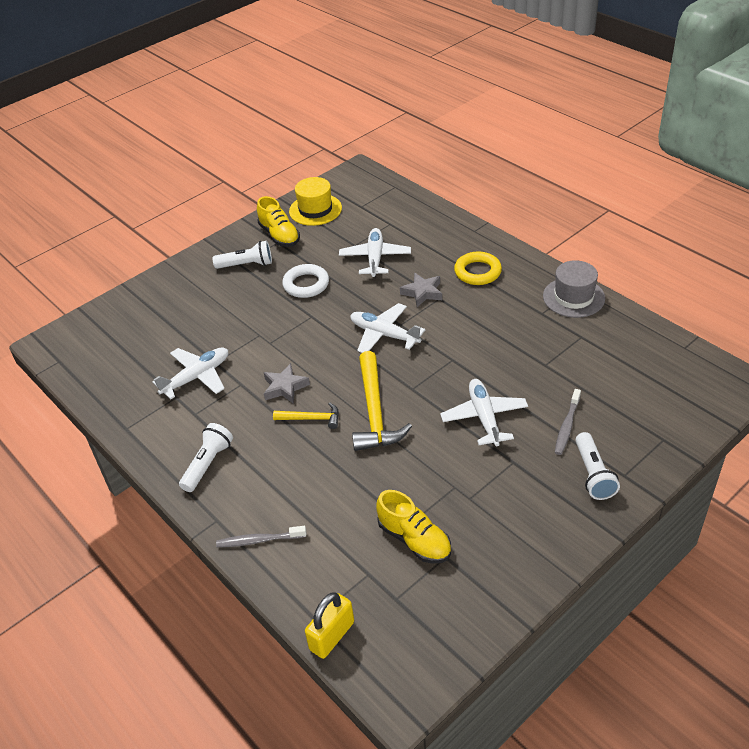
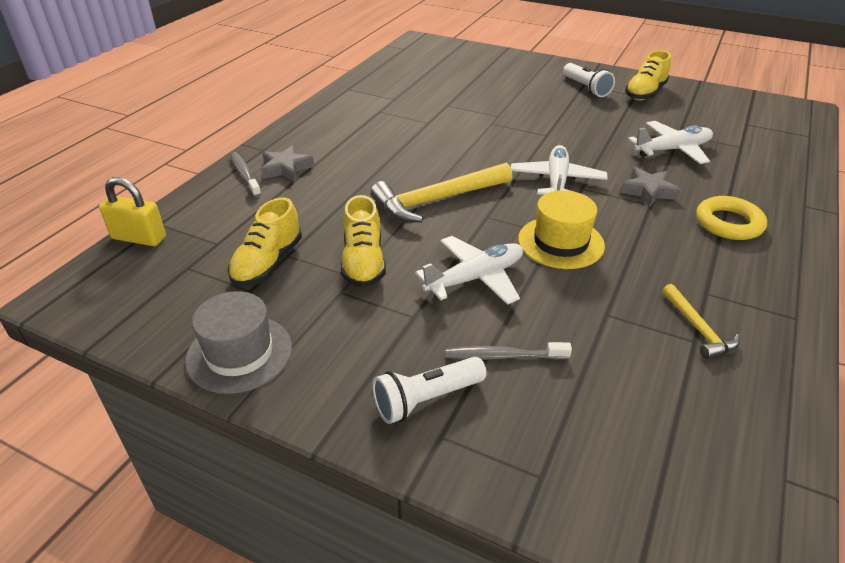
camera: 65 degrees right, 5 degrees down
white plane [152,348,228,399] -> none
white flashlight [179,423,233,492] -> none
grey star [263,363,310,404] -> grey star moved to [261,145,314,182]
yellow hammer [273,402,339,429] -> yellow hammer moved to [662,284,740,359]
white ring [282,264,329,298] -> none
yellow hat [289,177,342,226] -> yellow hat moved to [518,190,605,269]
grey hat [543,260,605,318] -> grey hat moved to [185,291,292,394]
none -> yellow shoe [341,195,386,288]

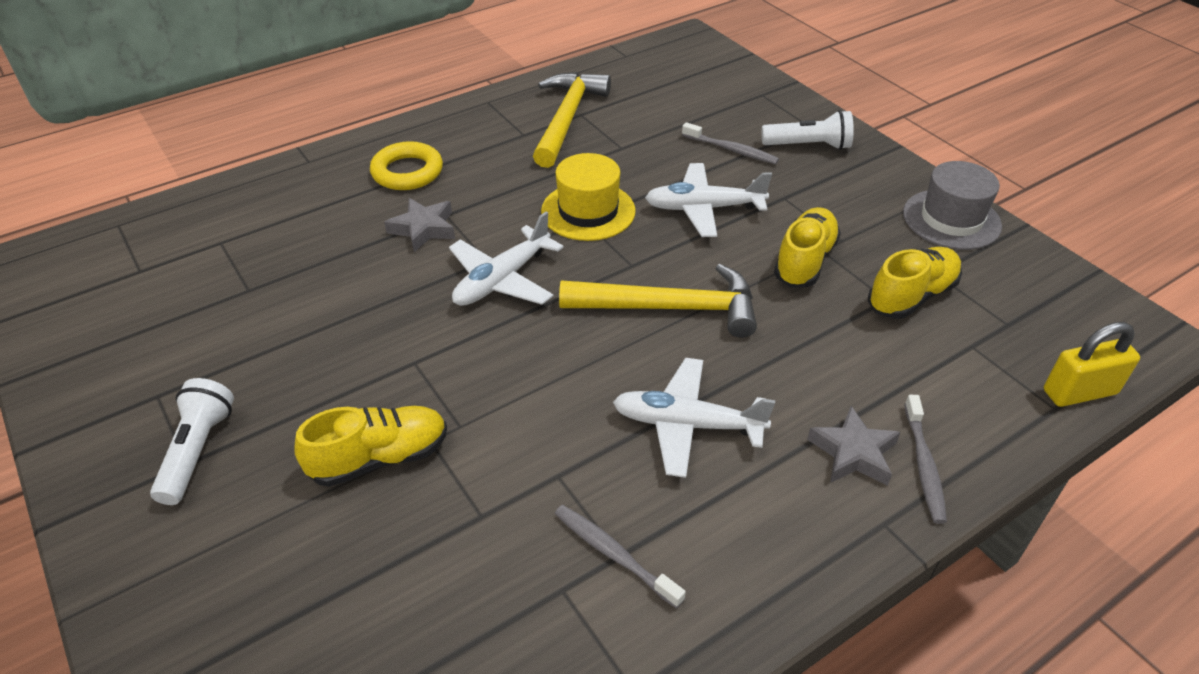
camera: 150 degrees left, 5 degrees up
yellow padlock [99,177,166,246] -> yellow padlock turned 60 degrees counterclockwise [1044,322,1140,407]
yellow shoe [625,50,671,100] -> yellow shoe moved to [294,406,447,487]
white plane [628,121,713,164] -> white plane moved to [613,358,775,478]
yellow hammer [662,284,740,359] -> yellow hammer [533,72,611,168], size x1.87
none -> grey toothbrush [555,505,686,608]

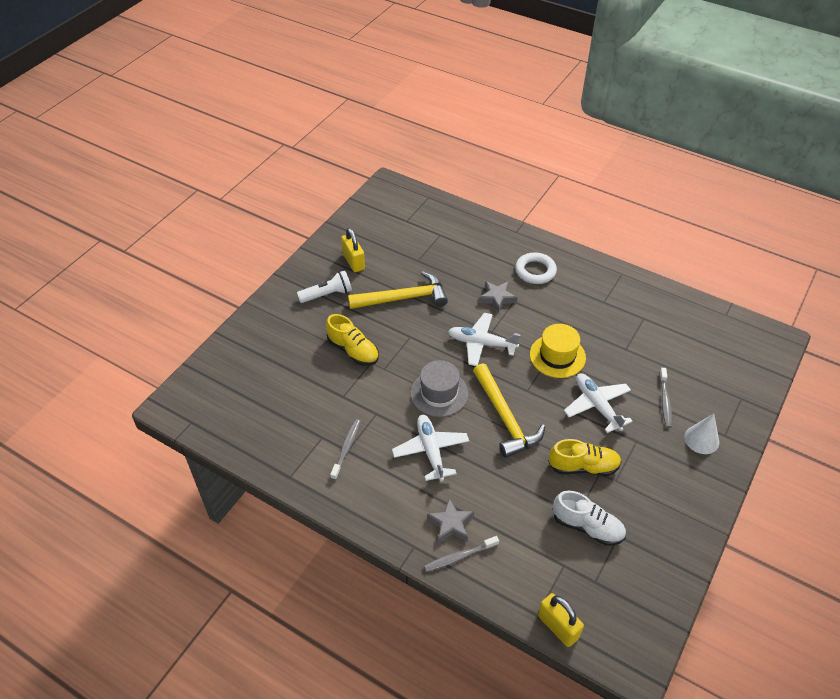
camera: 65 degrees right, 5 degrees up
yellow ring [370,141,443,190] -> white ring [515,252,557,284]
yellow hammer [533,72,611,168] -> yellow hammer moved to [348,271,448,309]
white flashlight [762,110,854,150] -> white cone [684,413,719,454]
yellow shoe [868,247,962,319] -> white shoe [553,491,626,546]
grey hat [903,161,1002,250] -> grey hat moved to [410,360,468,417]
none -> yellow padlock [341,228,365,272]

